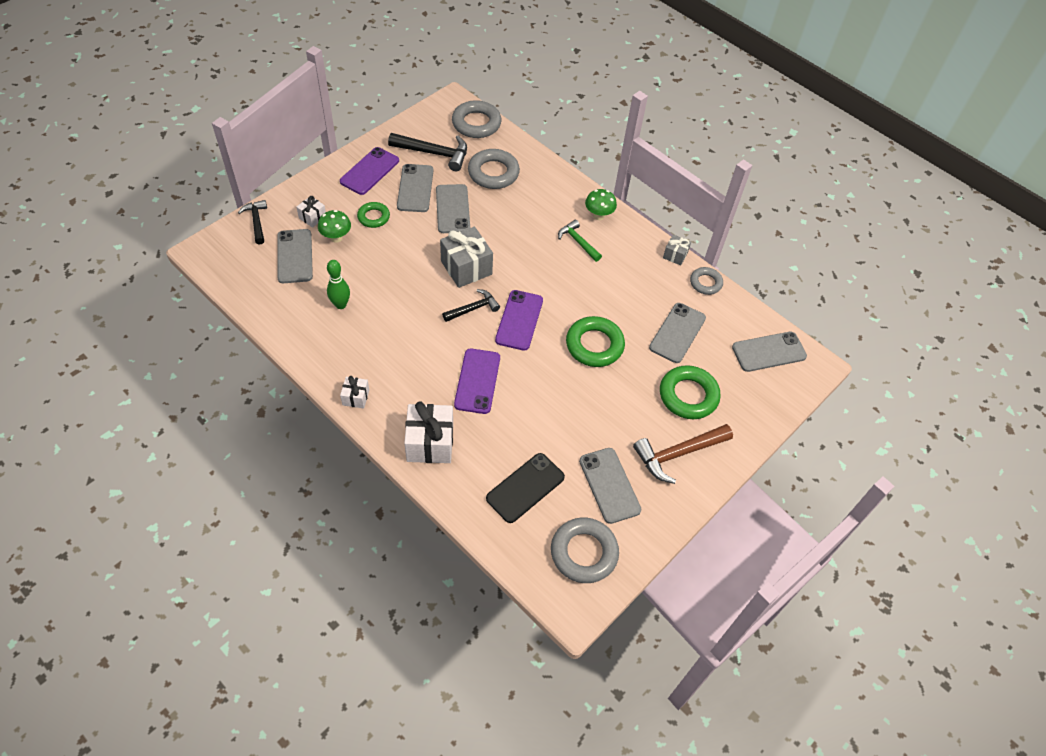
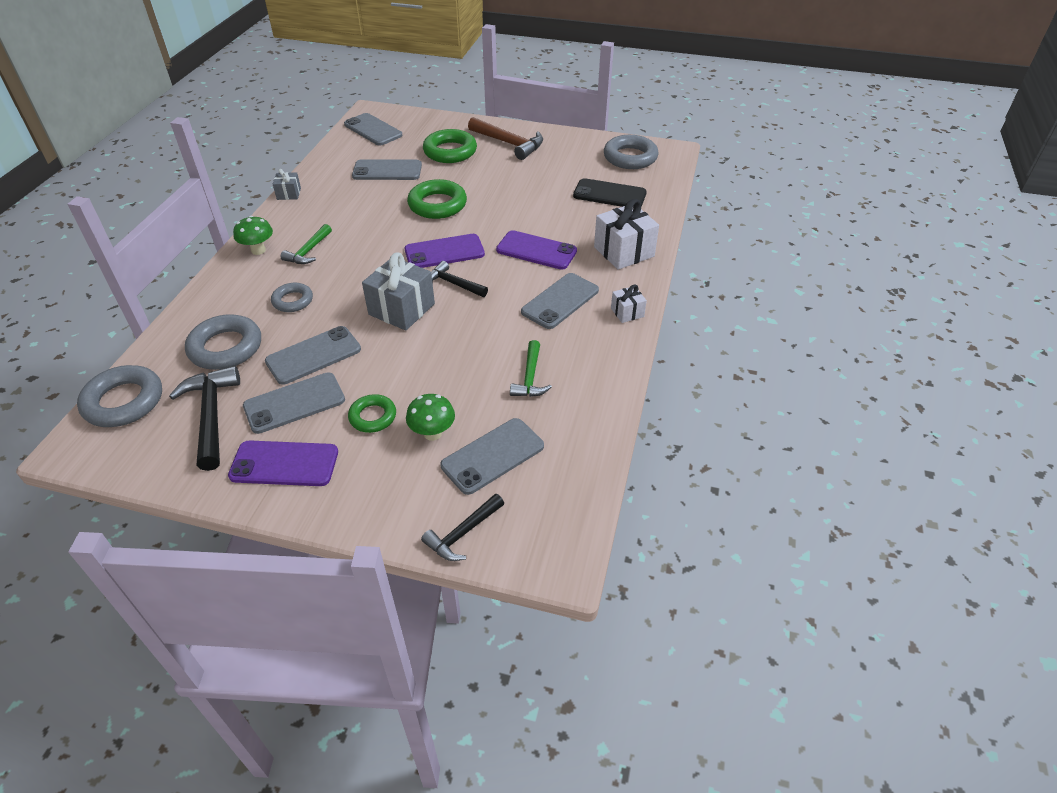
camera: 115 degrees left, 10 degrees down
white gift [296,196,326,228] -> none
green bowling pin [327,260,350,309] -> green hammer [510,340,552,397]
purple phone [454,349,500,414] -> purple phone turned 45 degrees clockwise [496,230,577,270]
grey phone [579,448,641,524] -> grey phone moved to [521,273,599,329]
grey ring [690,267,723,295] -> grey ring moved to [271,283,313,312]

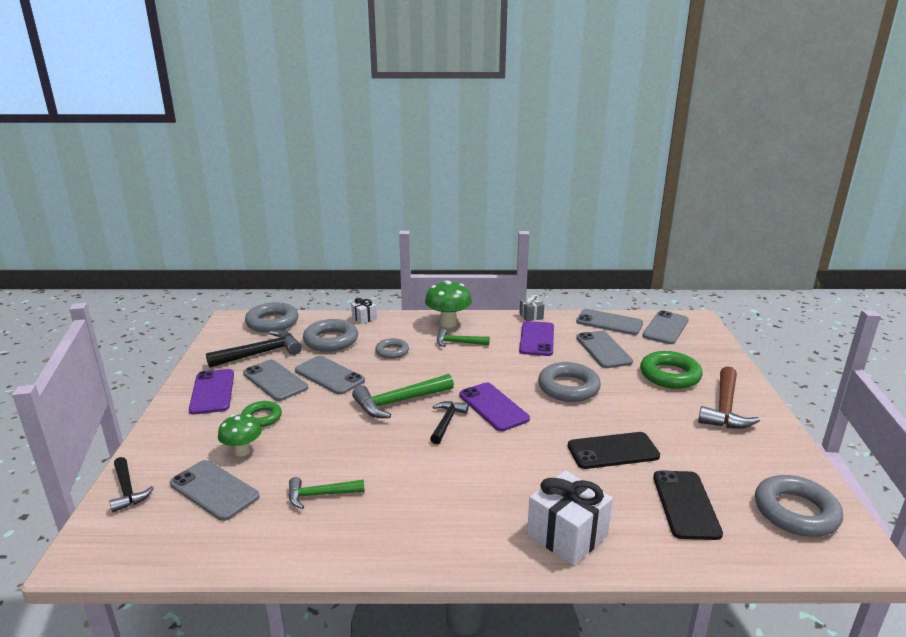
camera: 75 degrees right, 20 degrees down
green mushroom [233,216,273,255] -> green mushroom [425,280,472,328], size x1.51
grey gift [362,252,435,331] -> green hammer [352,374,454,418]
green ring [407,179,467,219] -> grey ring [538,362,601,402]
black hammer [421,494,504,561] -> black hammer turned 150 degrees counterclockwise [109,457,154,513]
purple phone [496,230,577,270] -> purple phone moved to [519,321,554,356]
grey phone [521,273,599,329] -> grey phone moved to [576,309,643,335]
white gift [611,285,647,323] -> white gift moved to [351,298,377,324]
none -> black phone [568,432,660,469]

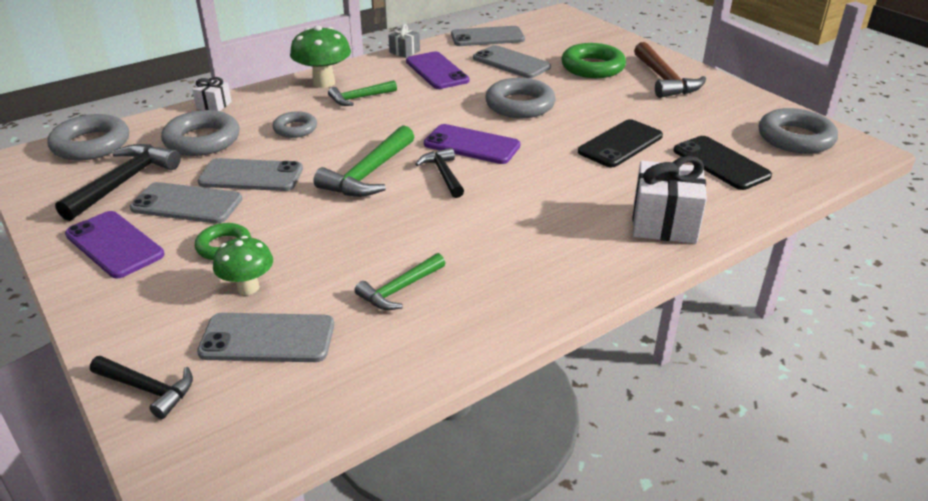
camera: 35 degrees left, 10 degrees up
grey phone [642,310,689,344] -> none

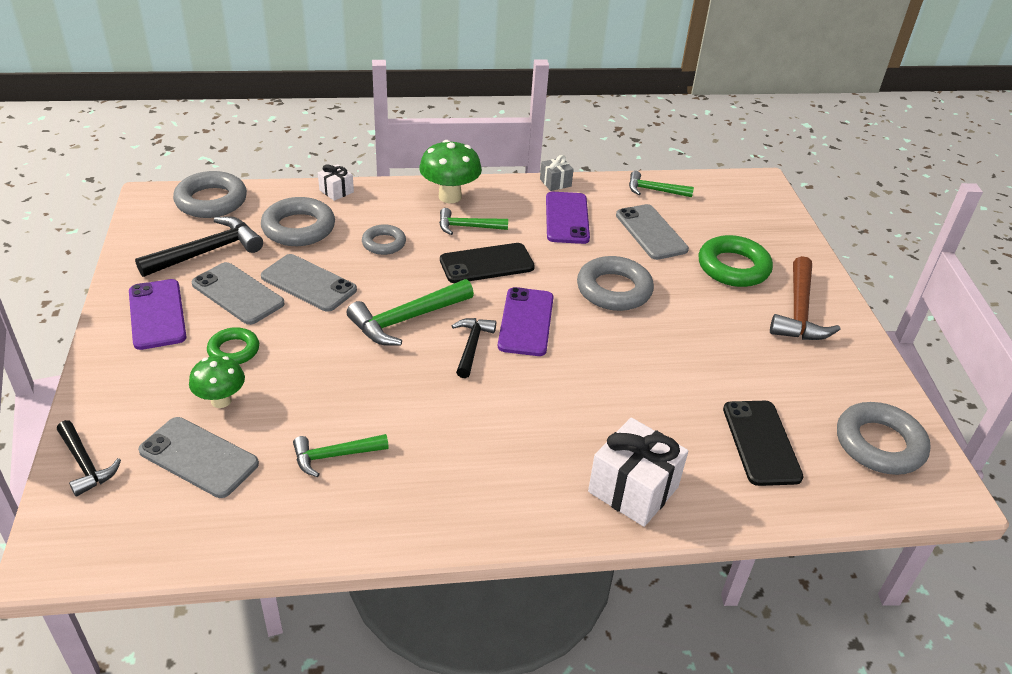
camera: 25 degrees right, 5 degrees up
purple phone [424,124,520,164] -> purple phone turned 45 degrees clockwise [498,287,554,356]
grey phone [451,26,525,46] -> green hammer [629,171,694,197]
black phone [578,119,663,167] -> black phone moved to [440,243,535,283]

